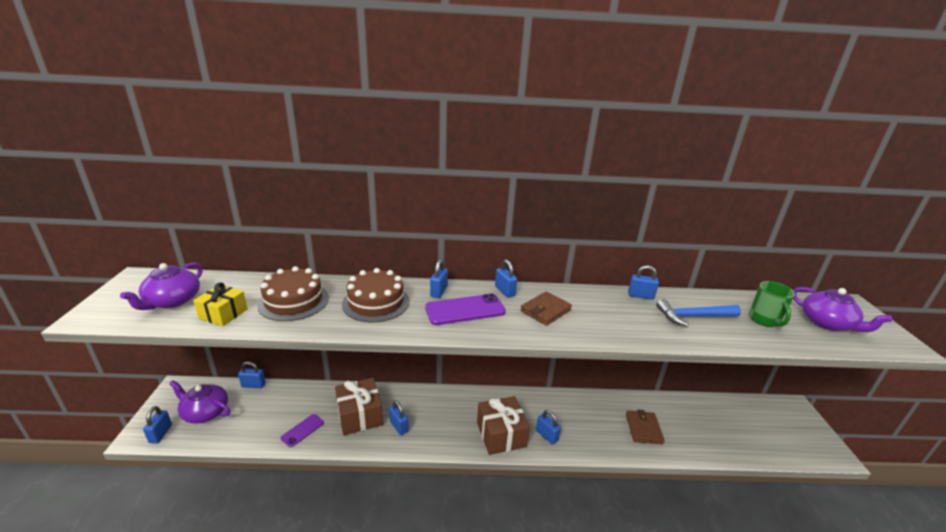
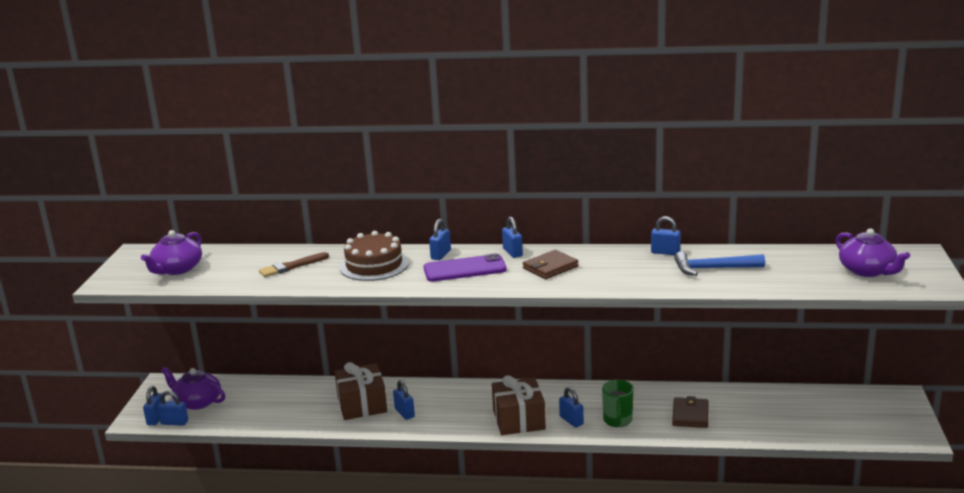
camera: 10 degrees right, 5 degrees down
yellow gift [193,282,248,326] -> none
blue padlock [238,362,266,388] -> blue padlock moved to [157,391,188,426]
brown cake [257,266,329,321] -> brown brush [259,252,329,277]
purple phone [281,414,324,447] -> none
green mug [749,281,795,327] -> green mug moved to [602,380,634,427]

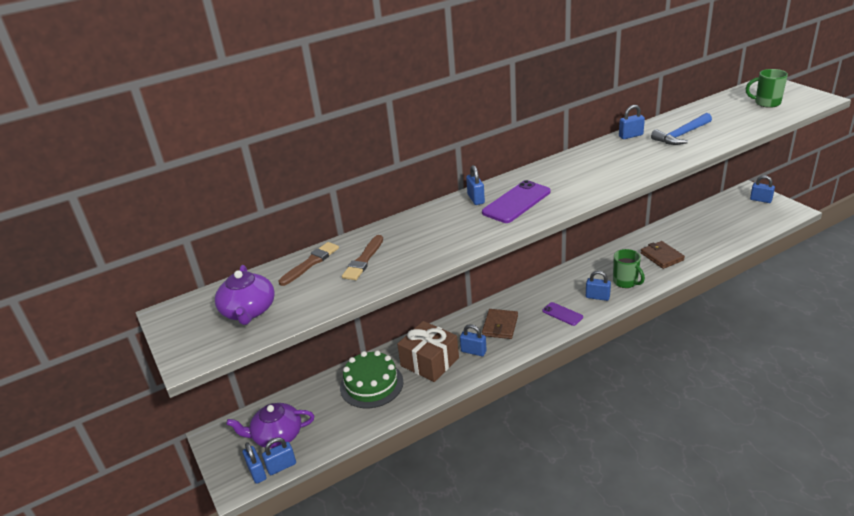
camera: 35 degrees left, 10 degrees up
brown cake [340,231,409,281] -> none
brown gift [492,375,546,435] -> purple phone [542,302,583,326]
blue padlock [502,216,523,258] -> blue padlock moved to [750,175,775,203]
brown wallet [523,250,579,279] -> brown wallet moved to [482,309,518,339]
purple teapot [836,228,910,277] -> green mug [746,69,788,108]
none -> brown brush [278,242,339,286]
none -> green cake [340,351,403,408]

